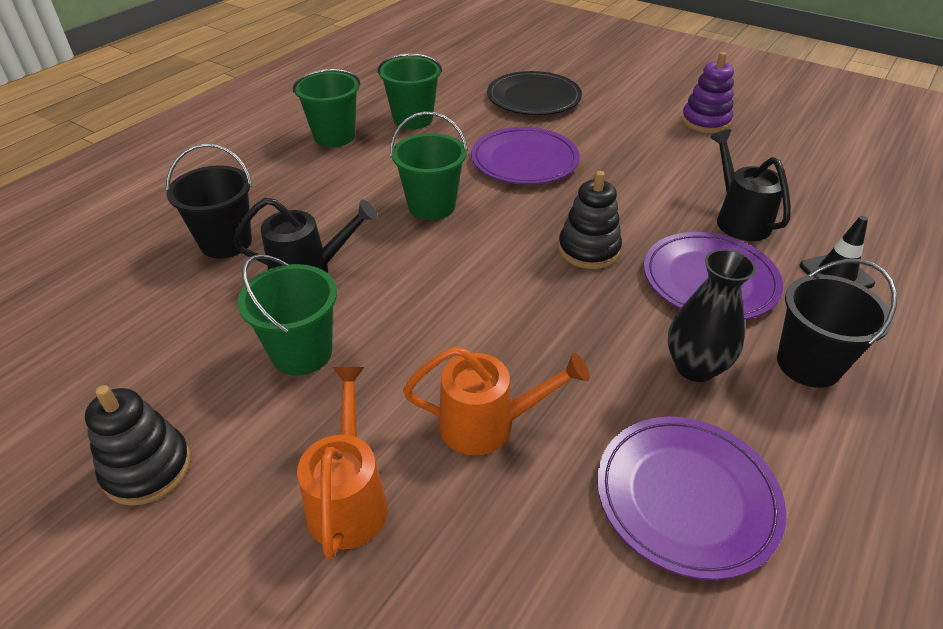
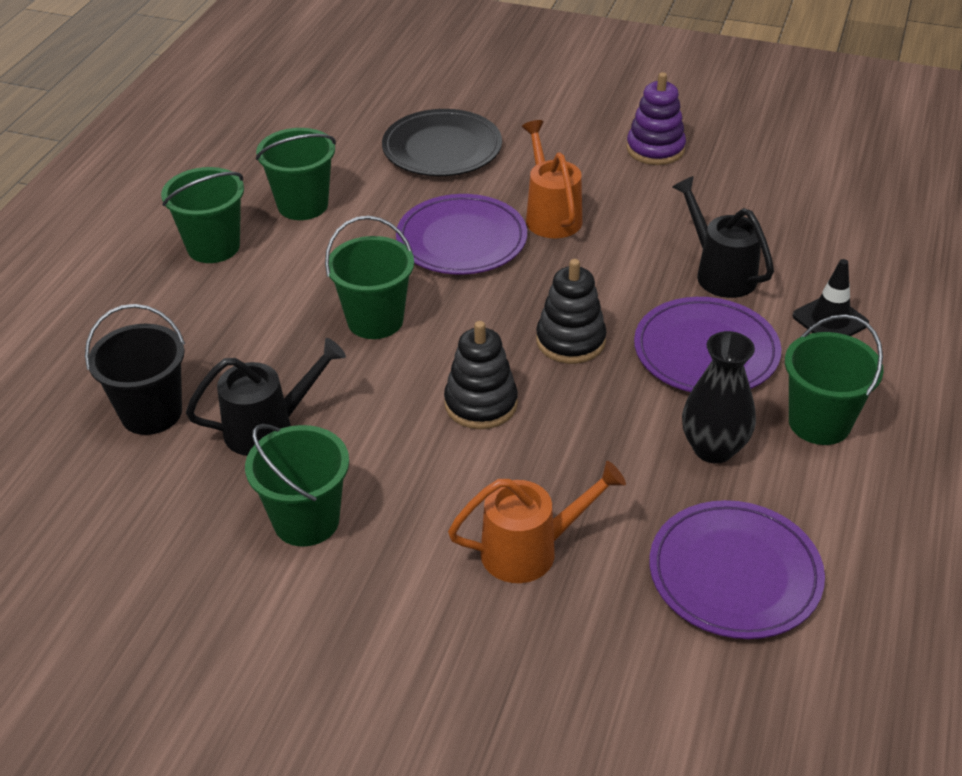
camera: 15 degrees left, 0 degrees up
black stacking toy [85,385,191,506] -> black stacking toy moved to [444,321,518,429]
orange watering can [297,367,388,559] -> orange watering can moved to [522,120,582,238]
black bucket [777,259,897,388] -> green bucket [785,314,884,445]

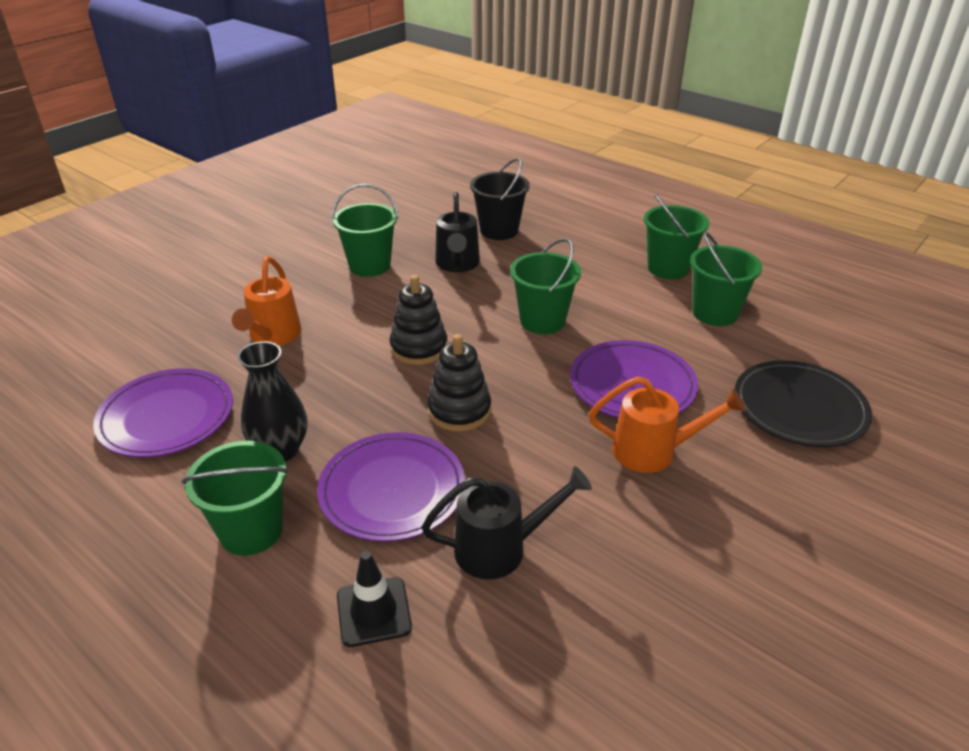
camera: 110 degrees right, 5 degrees down
purple stacking toy [626,72,686,165] -> none

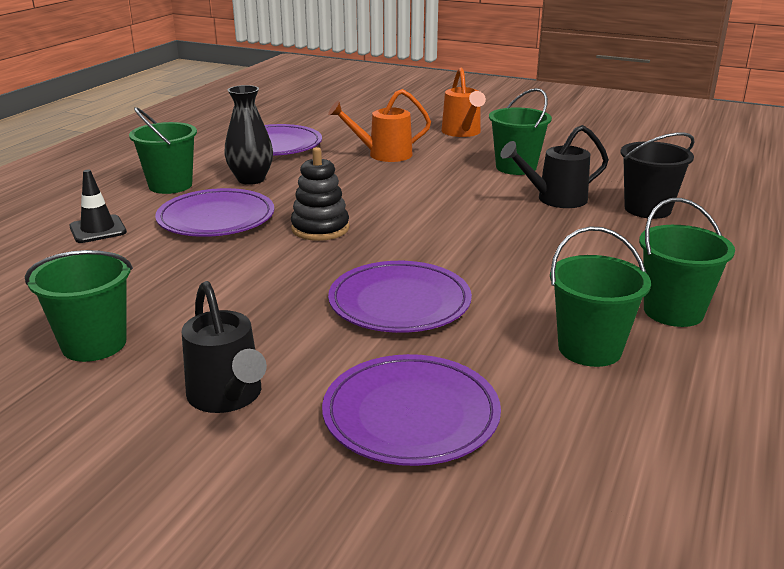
camera: 75 degrees right, 10 degrees down
black stacking toy [389,275,448,365] -> none
black watering can [422,466,592,580] -> black watering can moved to [182,281,267,413]
green bucket [510,238,581,334] -> green bucket moved to [25,250,133,362]
orange watering can [589,376,746,473] -> orange watering can moved to [441,68,486,137]
black plate [735,361,872,447] -> purple plate [322,354,501,466]

